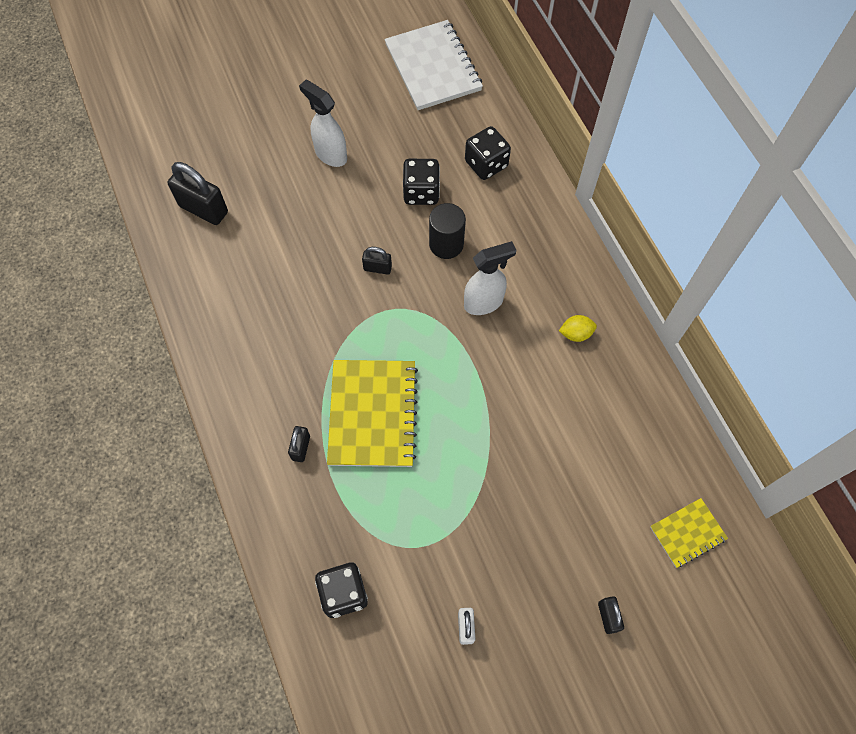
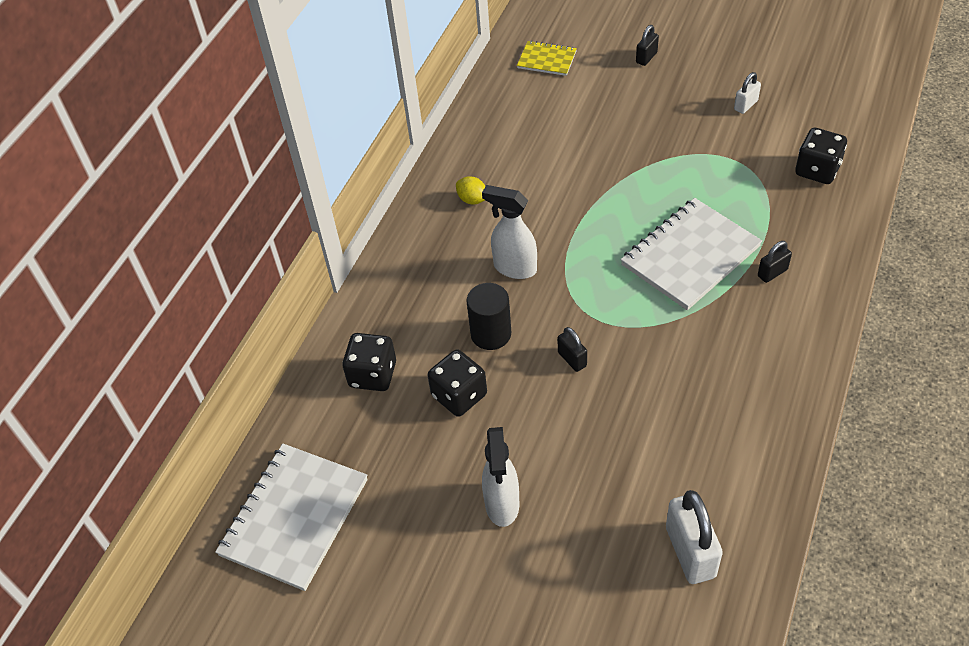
camera: 130 degrees left, 15 degrees down
black padlock [168,162,228,225] -> white padlock [666,490,723,584]
yellow notebook [327,360,418,467] -> white notebook [621,198,762,310]

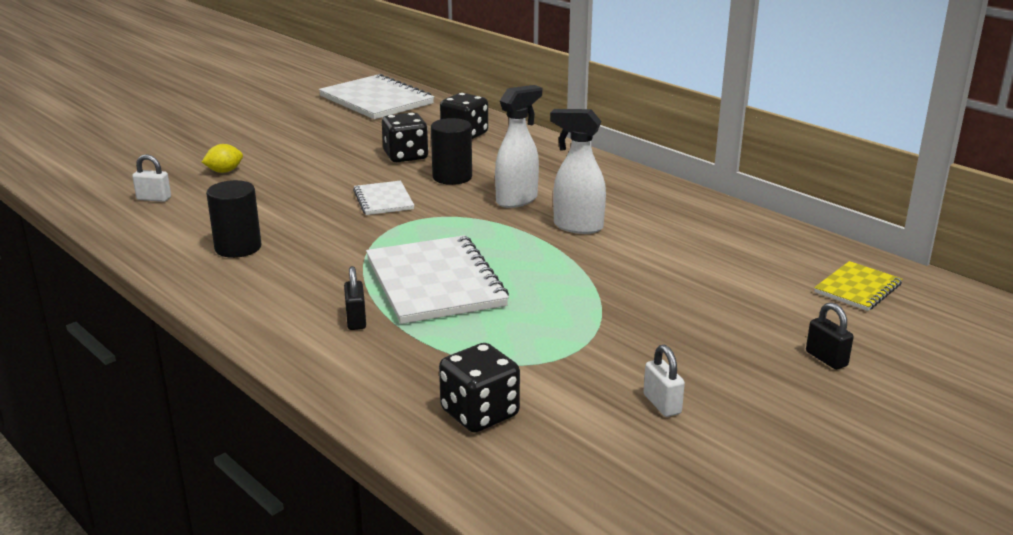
camera: 110 degrees right, 25 degrees down
yellow lemon [456,176,485,204] -> yellow lemon moved to [202,144,243,173]
white spray bottle [482,427,519,527] -> white spray bottle moved to [550,109,606,234]
black padlock [558,327,587,372] -> white notebook [353,180,414,215]
white padlock [666,490,723,584] -> white padlock [132,154,171,202], size x0.54
none -> black cylinder [206,180,261,258]

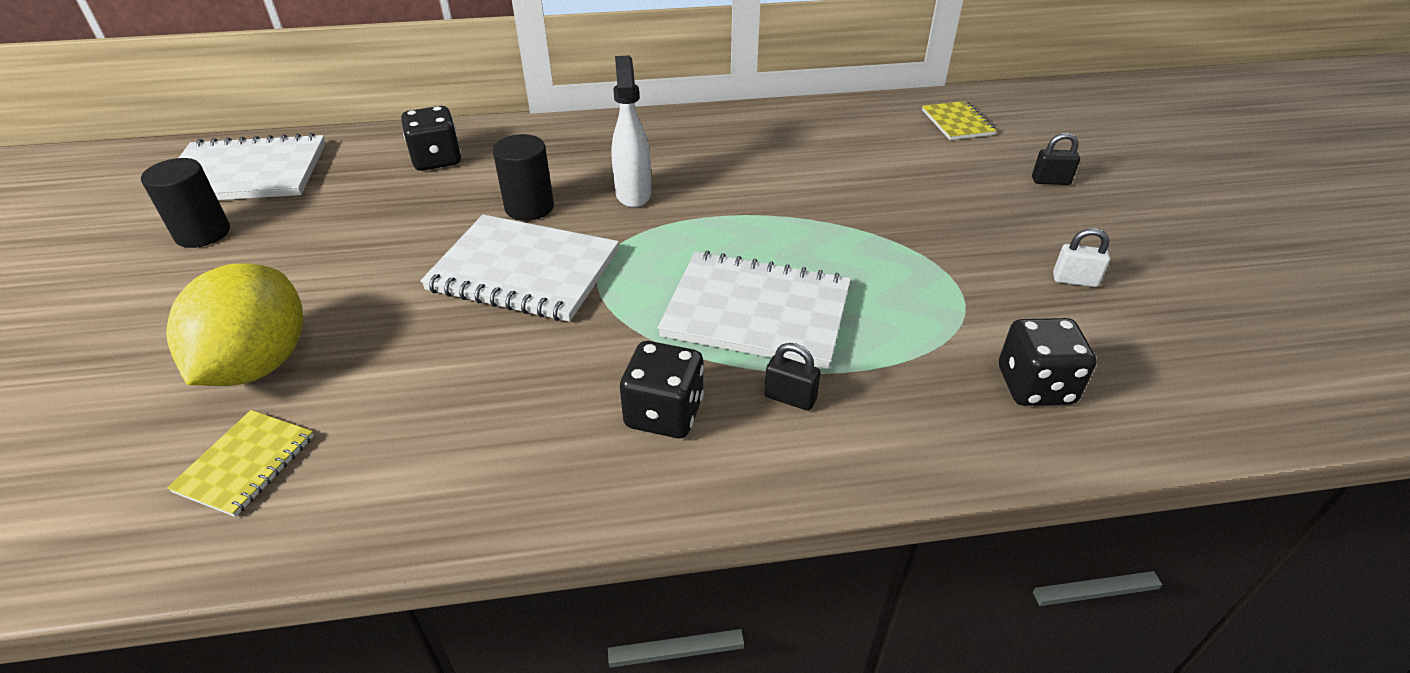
camera: 55 degrees left, 15 degrees up
white padlock [132,154,171,202] -> yellow notebook [167,410,314,517]
yellow lemon [202,144,243,173] -> yellow lemon [166,263,303,386], size x2.41
black cylinder [206,180,261,258] -> black cylinder moved to [141,158,230,248]
white notebook [353,180,414,215] -> white notebook [420,215,619,322], size x1.89
black dice [382,113,428,162] -> black dice moved to [620,341,704,438]
white spray bottle [550,109,606,234] -> none

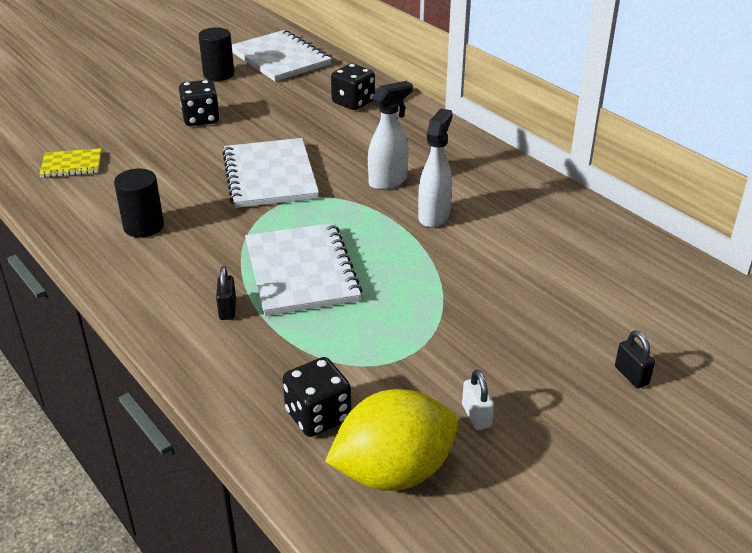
camera: 60 degrees right, 5 degrees down
yellow lemon [166,263,303,386] -> yellow lemon moved to [325,389,458,491]
black cylinder [493,134,554,221] -> black cylinder moved to [114,168,164,238]
black dice [620,341,704,438] -> black dice moved to [179,80,220,126]
yellow notebook [922,101,997,140] -> none
none -> white spray bottle [418,108,453,228]

